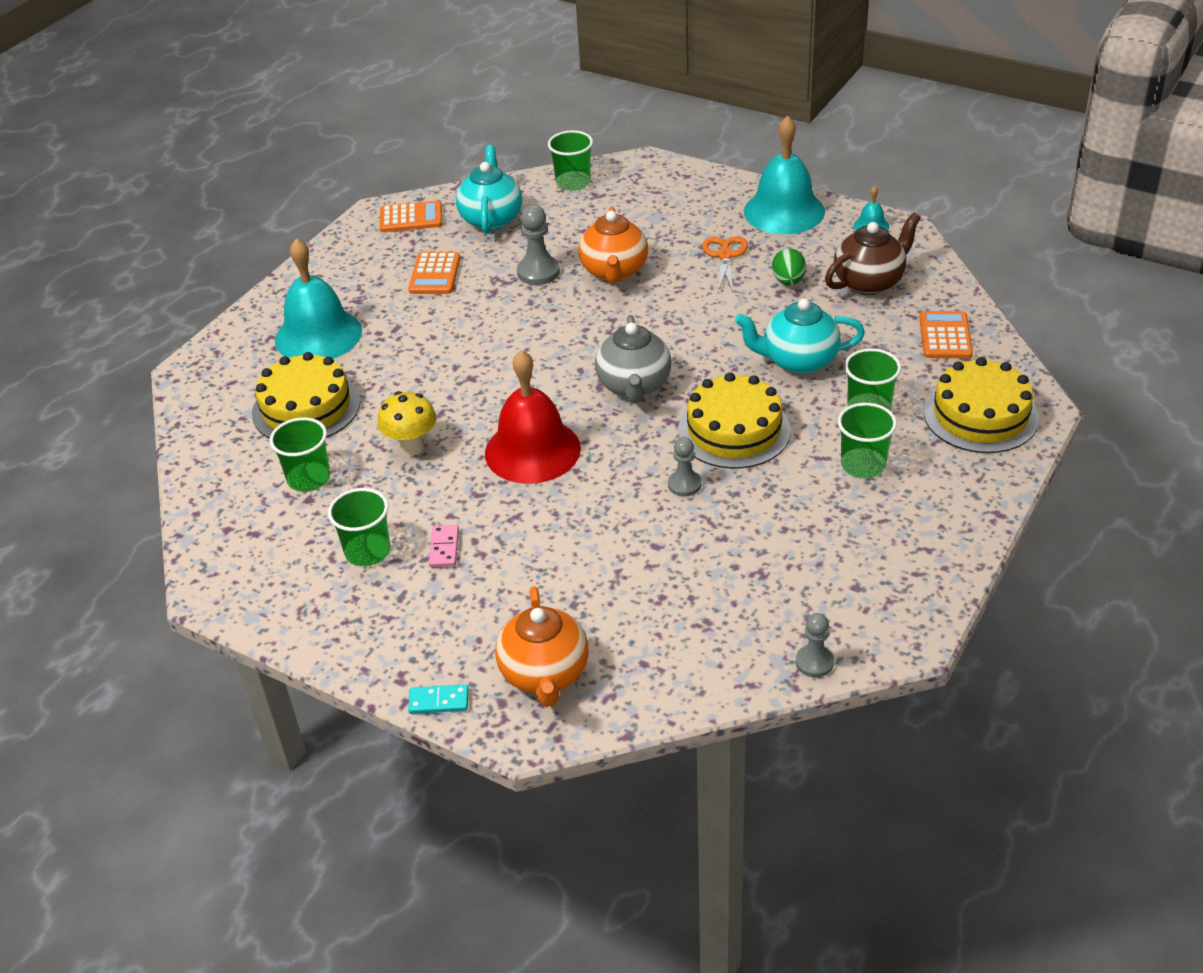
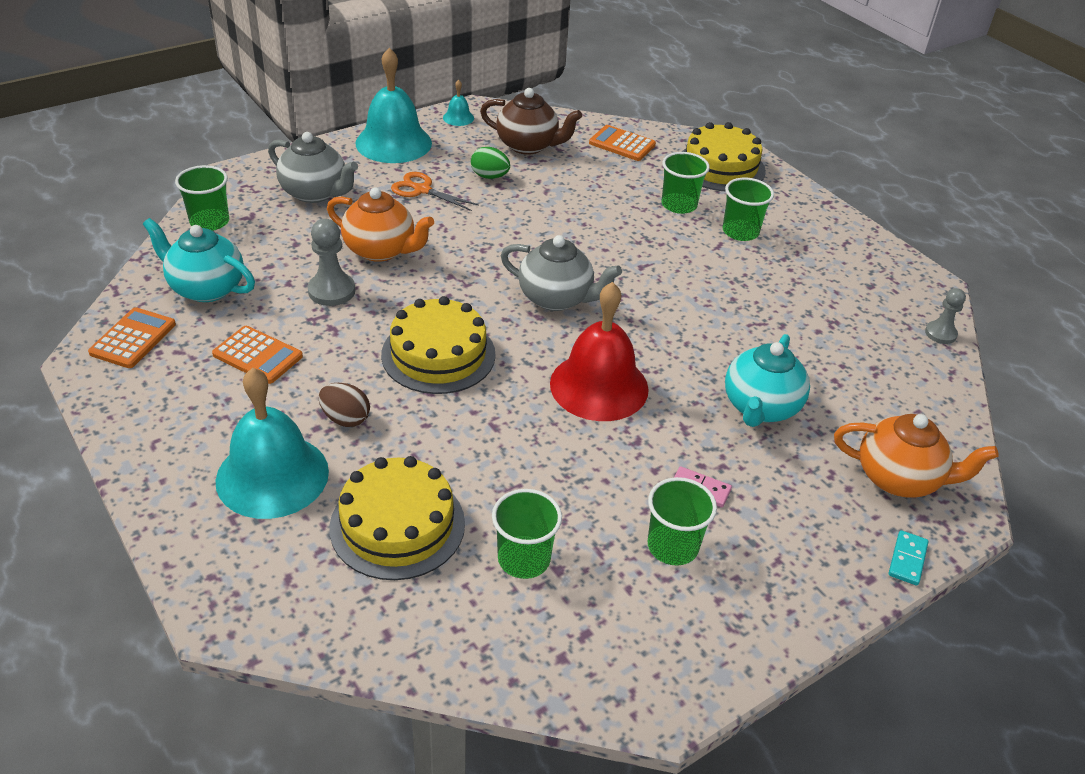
camera: 70 degrees left, 0 degrees up
yellow mushroom [377,391,436,456] -> none
grey pawn [668,437,701,496] -> none
yellow cake [678,372,791,469] -> yellow cake moved to [381,296,496,394]
turquoise teapot [735,299,865,374] -> turquoise teapot moved to [725,334,810,427]
brown teapot [825,212,921,295] -> brown teapot turned 120 degrees clockwise [480,88,582,155]
none -> grey teapot [268,132,358,203]
none -> brown egg [319,383,370,427]

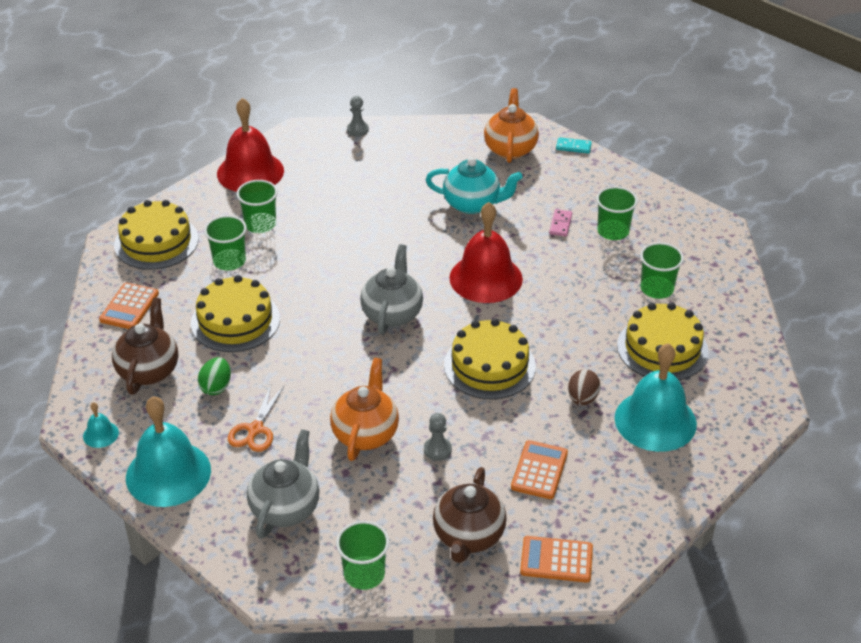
camera: 100 degrees left, 0 degrees up
turquoise teapot [143,218,255,302] -> brown teapot [433,467,507,563]
grey pawn [307,219,355,306] -> grey pawn [424,413,452,461], size x0.66
none -> yellow cake [191,275,280,352]
none -> red bell [217,98,284,192]

